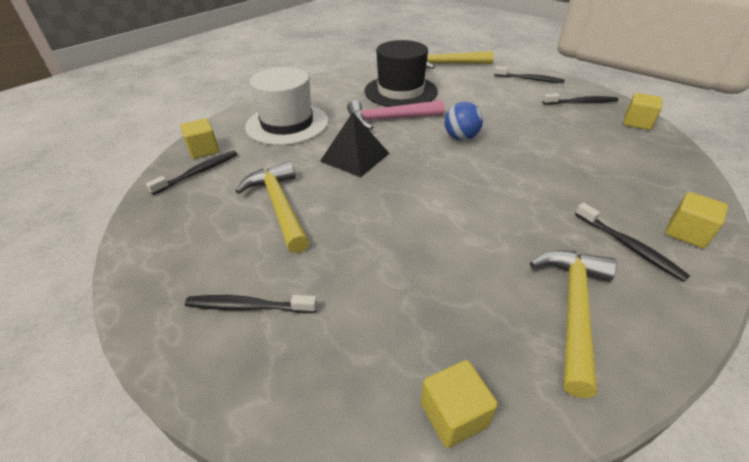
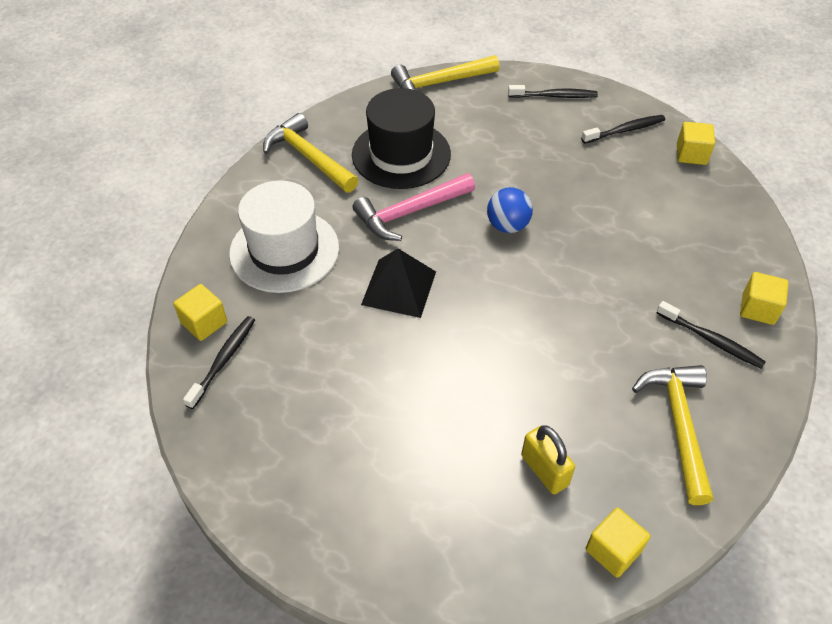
camera: 20 degrees left, 10 degrees up
black toothbrush [185,295,317,313] -> none
yellow hammer [236,161,309,253] -> yellow hammer moved to [263,113,358,193]
none -> yellow padlock [521,426,575,494]

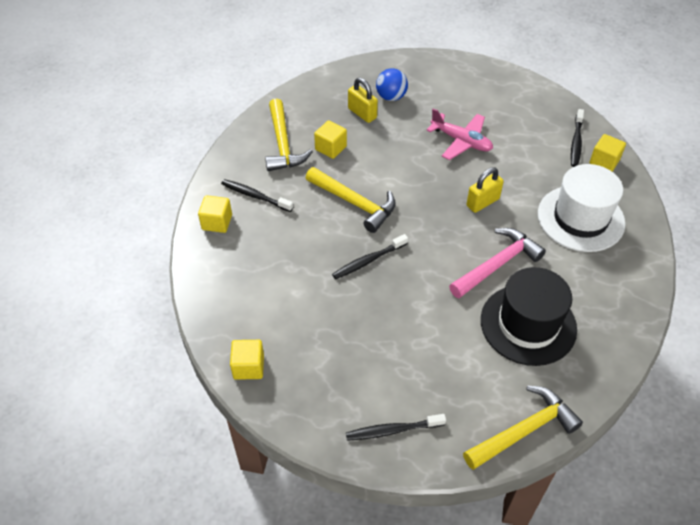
camera: 170 degrees right, 0 degrees up
yellow hammer [263,113,358,193] -> yellow hammer moved to [306,167,396,233]
black pyramid [361,248,436,318] -> yellow padlock [466,167,504,213]
blue ball [487,187,533,233] -> blue ball moved to [376,68,408,101]
black toothbrush [581,115,665,144] -> black toothbrush moved to [332,234,408,279]
yellow cube [585,508,650,578] -> yellow cube moved to [314,120,347,159]
none -> pink plane [427,108,493,160]

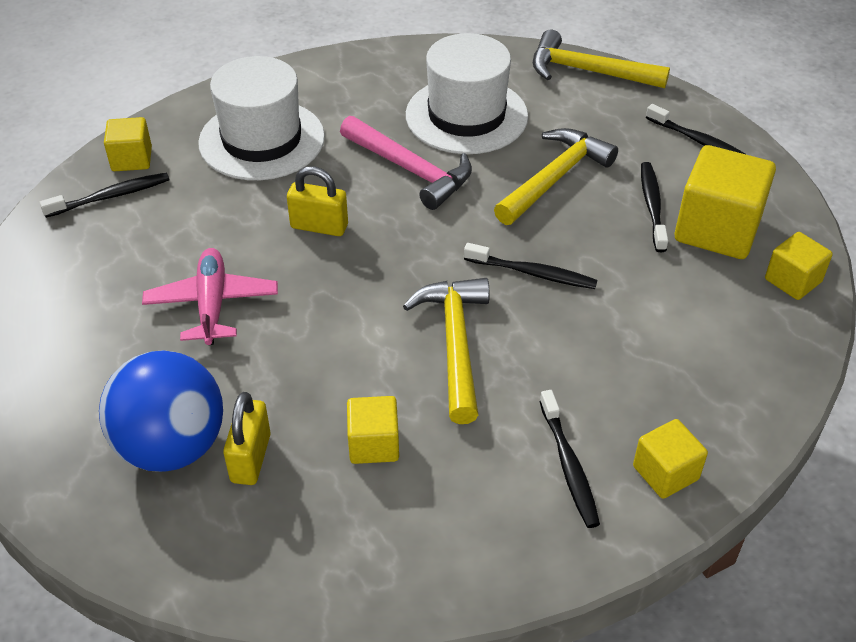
camera: 130 degrees left, 5 degrees down
yellow hammer [265,98,313,171] -> yellow hammer moved to [494,128,618,225]
blue ball [376,68,408,101] -> blue ball [99,350,223,472], size x1.71
pink hammer [449,228,546,298] -> pink hammer turned 150 degrees counterclockwise [340,116,472,210]
black hat [481,267,577,366] -> white hat [406,33,528,154]
none -> black toothbrush [641,162,668,252]
none -> yellow cube [675,145,776,259]

